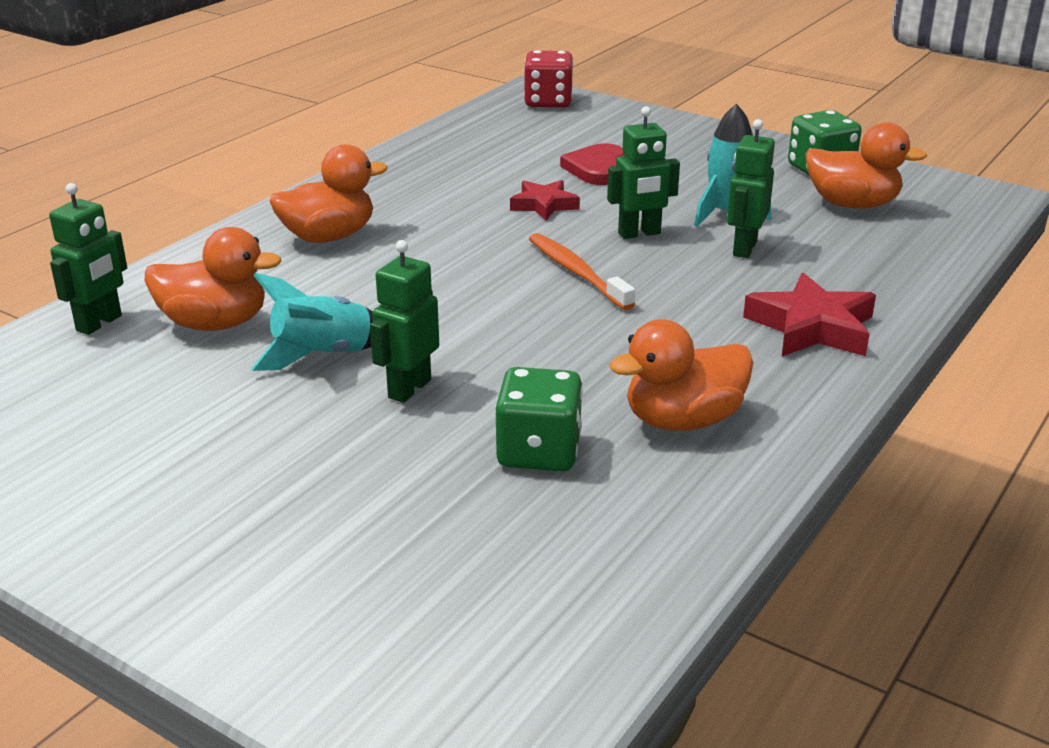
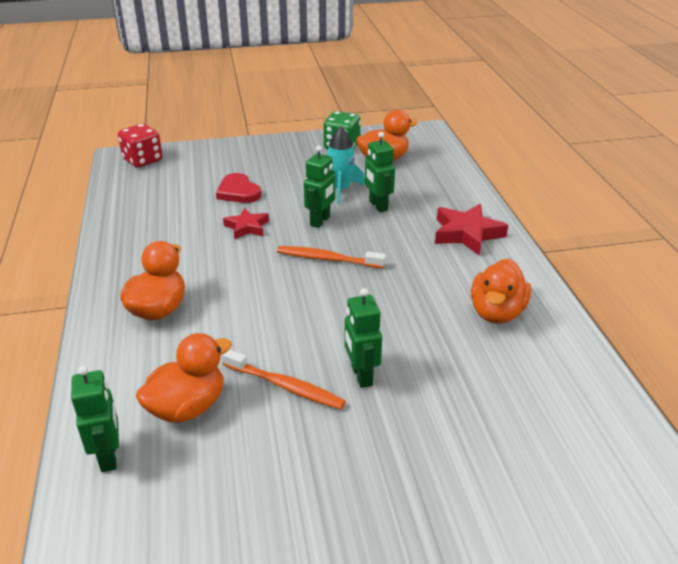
camera: 45 degrees left, 5 degrees up
turquoise rocket [251,273,373,371] -> orange toothbrush [222,349,346,410]
green dice [495,367,583,471] -> none

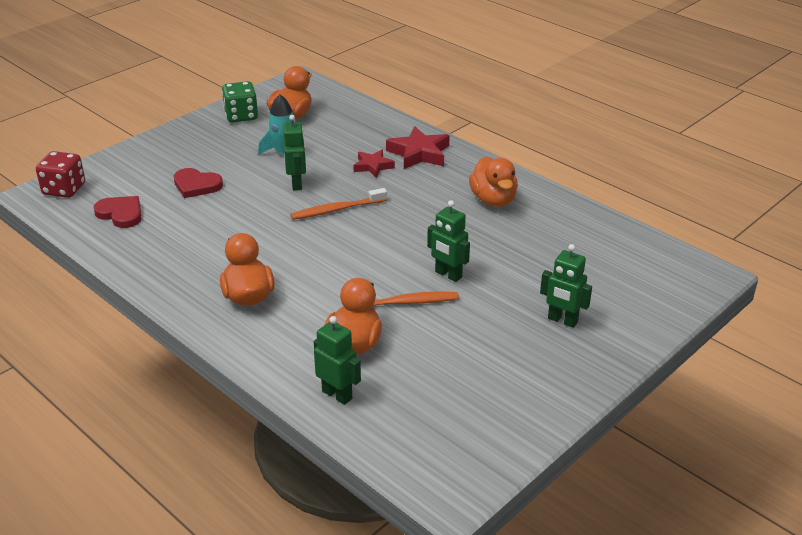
camera: 35 degrees left, 0 degrees up
red star [223,208,269,239] -> red star moved to [353,150,395,178]
green robot [365,132,395,212] -> green robot moved to [540,244,592,328]
none -> red heart [93,196,142,228]

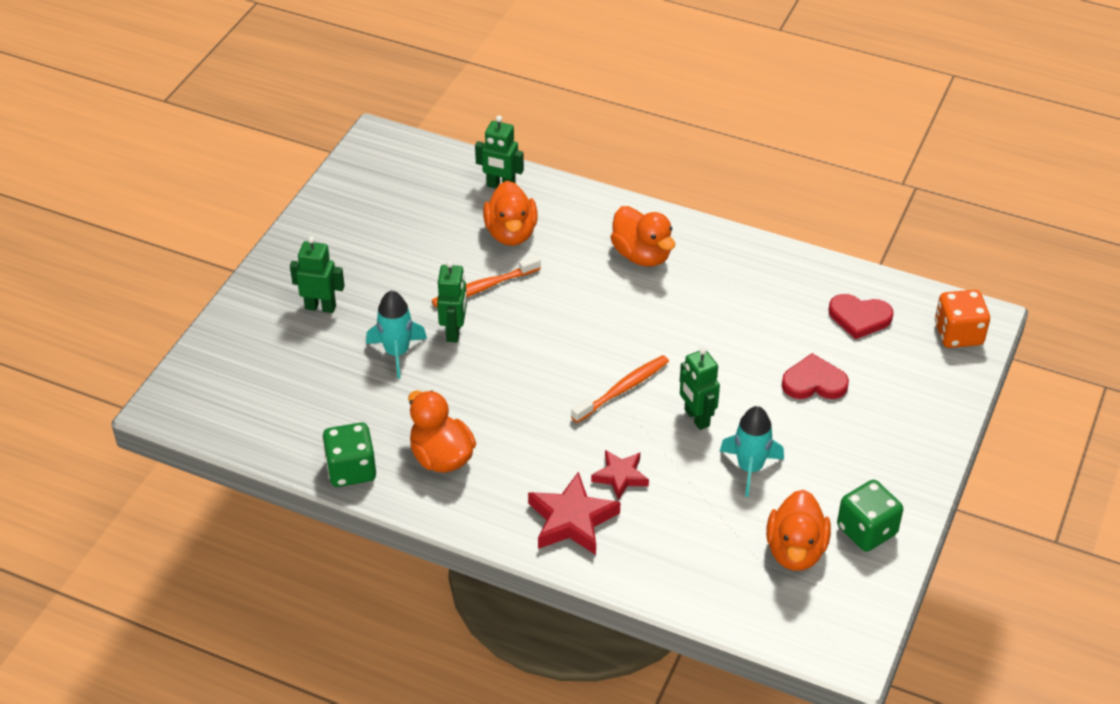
camera: 160 degrees right, 10 degrees up
red dice [36,151,85,198] -> orange dice [935,290,990,348]
green robot [427,200,470,282] -> green robot turned 75 degrees clockwise [437,261,467,342]
none -> green dice [322,422,376,487]
none -> turquoise rocket [366,290,427,379]

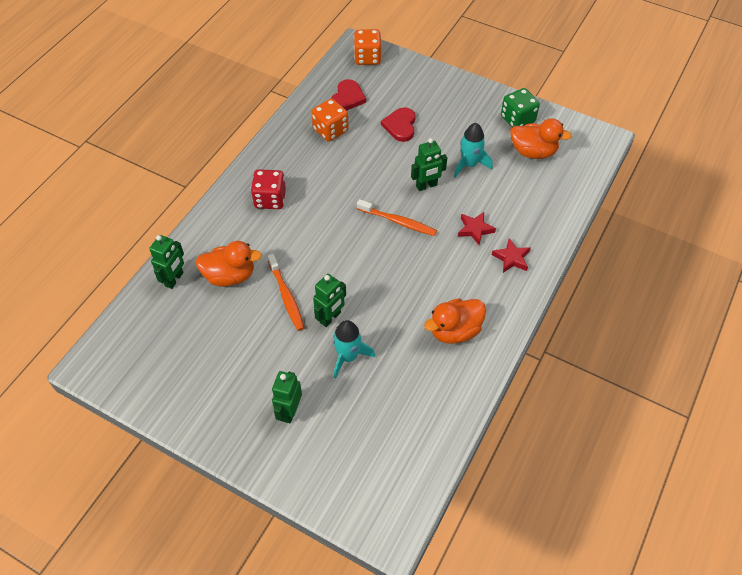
camera: 85 degrees left, 10 degrees up
green dice [322,422,376,487] -> none
green robot [437,261,467,342] -> green robot turned 120 degrees clockwise [313,274,346,327]
red star [528,472,621,555] -> red star [492,238,531,273], size x0.63
orange toothbrush [571,355,669,423] -> orange toothbrush turned 150 degrees clockwise [357,199,437,236]
orange duck [610,206,675,267] -> red dice [251,169,286,209]
none -> orange dice [311,99,348,142]

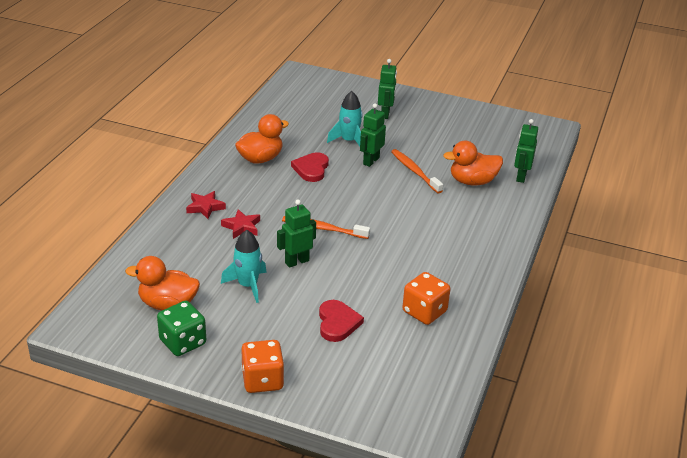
camera: 170 degrees right, 20 degrees down
red dice [251,169,286,209] -> none
red heart [331,79,366,110] -> red heart moved to [291,152,329,182]
orange dice [354,29,382,65] -> orange dice moved to [241,340,284,393]

